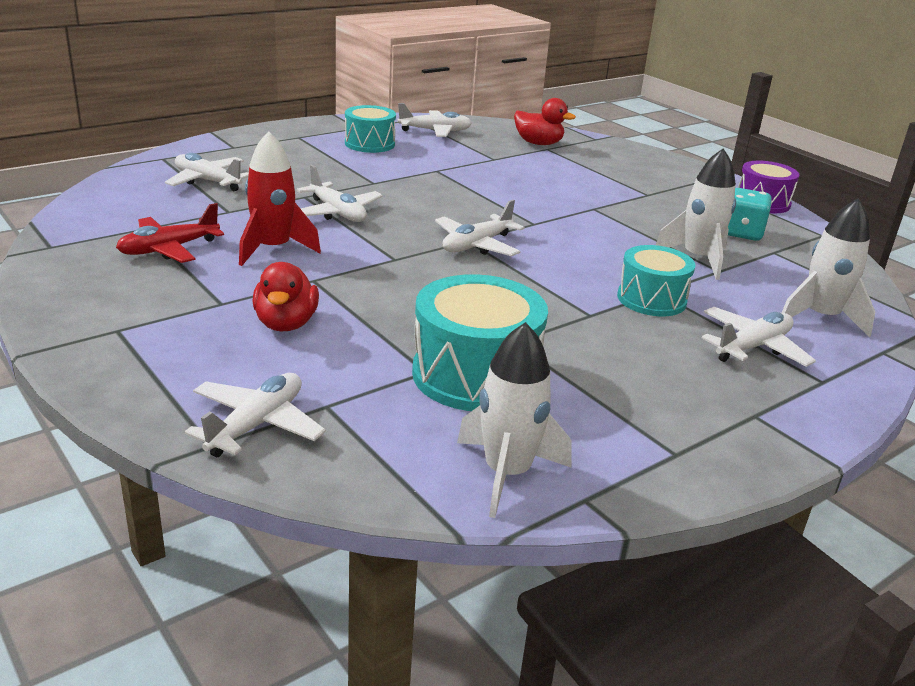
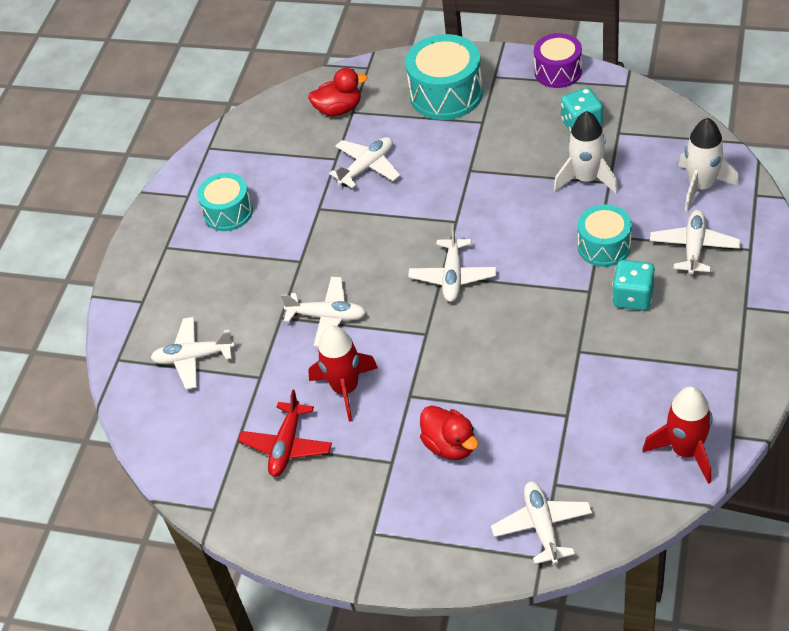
camera: 30 degrees left, 20 degrees up
white plane [397,103,472,137] -> white plane moved to [329,137,400,188]
turquoise drum [412,274,548,411] -> turquoise drum moved to [405,34,483,120]
white rocket [457,322,572,518] -> red rocket [643,386,712,484]
none -> turquoise dice [612,260,655,311]

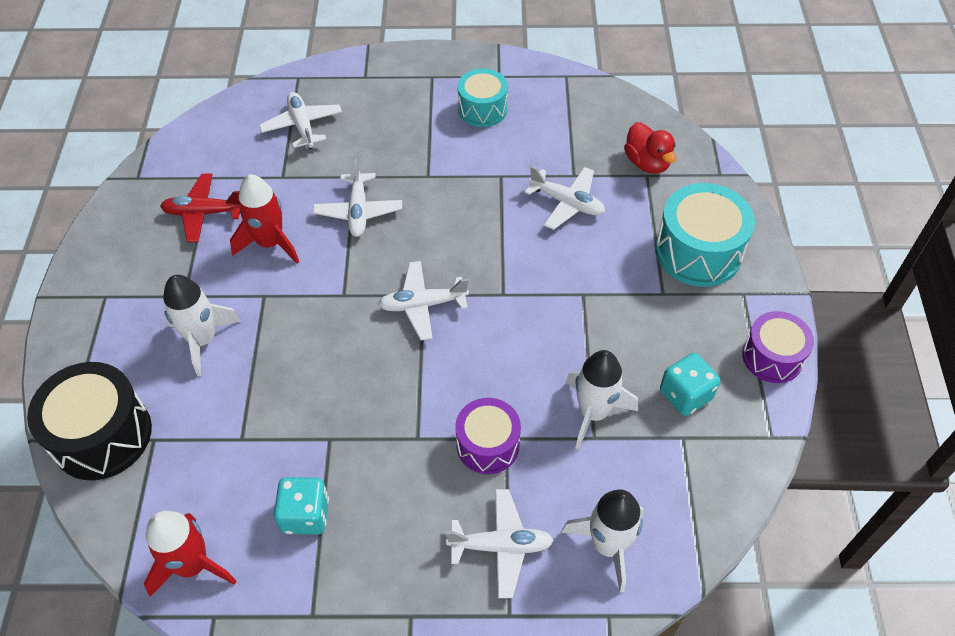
camera: 70 degrees right, 5 degrees up
red duck [420,405,478,460] -> white rocket [163,275,242,376]
white plane [491,481,592,564] -> black drum [27,362,152,480]
turquoise drum [577,204,632,267] -> purple drum [455,398,521,474]
turquoise dice [612,260,655,311] -> turquoise dice moved to [274,477,329,535]

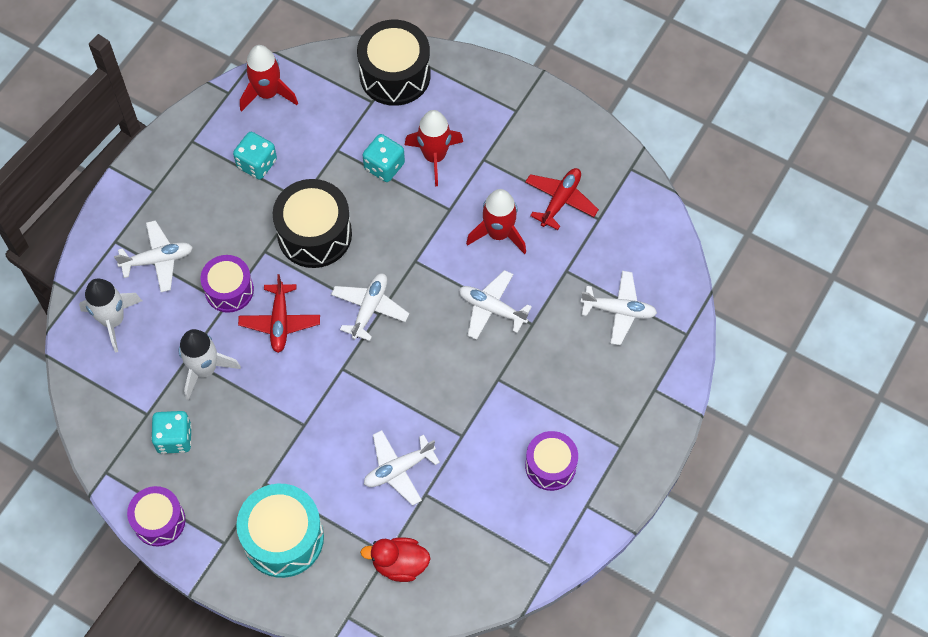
camera: 120 degrees right, 10 degrees up
white rocket [163,275,242,376] -> red rocket [405,110,463,186]
white plane [446,489,554,598] -> white plane turned 135 degrees counterclockwise [114,220,193,292]
turquoise drum [457,68,508,127] -> purple drum [525,431,578,491]
none -> red plane [238,274,320,353]
none -> black drum [273,179,352,268]
none -> turquoise dice [363,134,405,182]

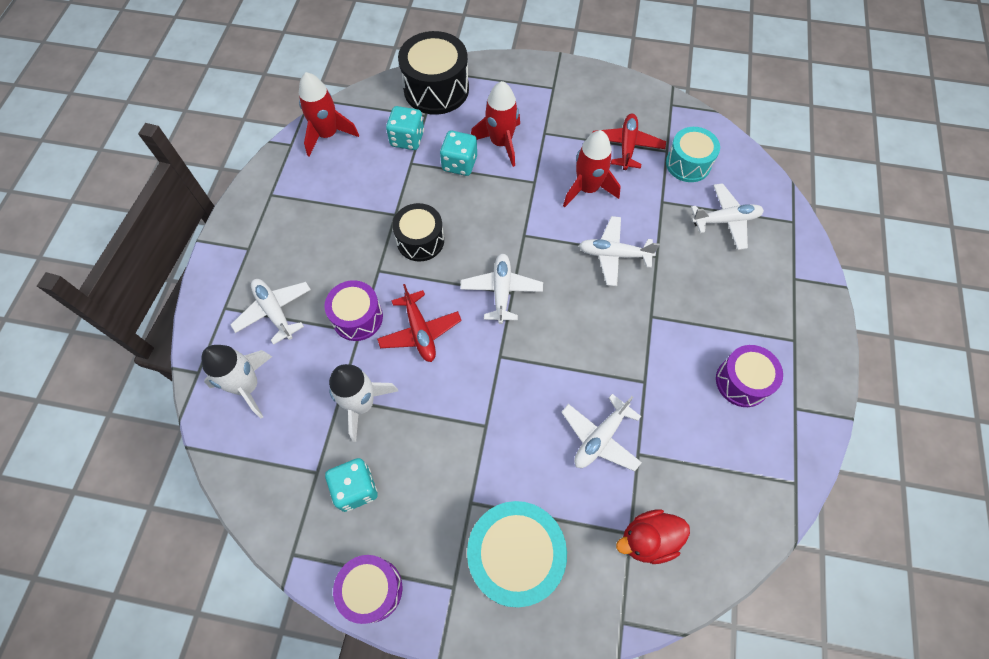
camera: 20 degrees left, 0 degrees up
white plane [114,220,193,292] -> white plane turned 90 degrees counterclockwise [231,279,311,345]
turquoise dice [233,132,277,180] -> turquoise dice moved to [386,106,424,150]
black drum [273,179,352,268] -> black drum [392,203,444,261], size x0.64
none -> turquoise drum [666,127,720,182]

